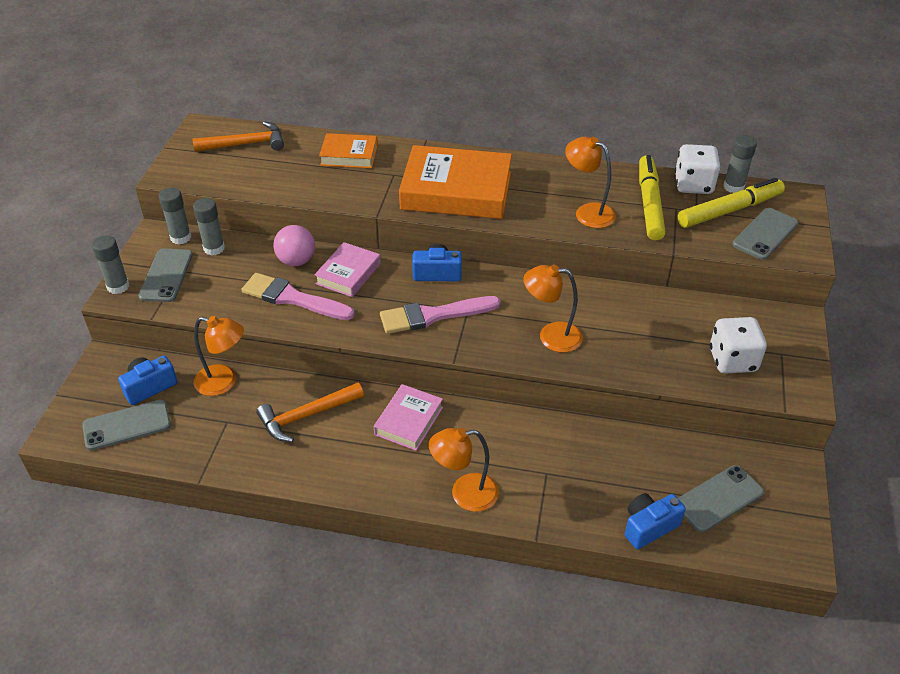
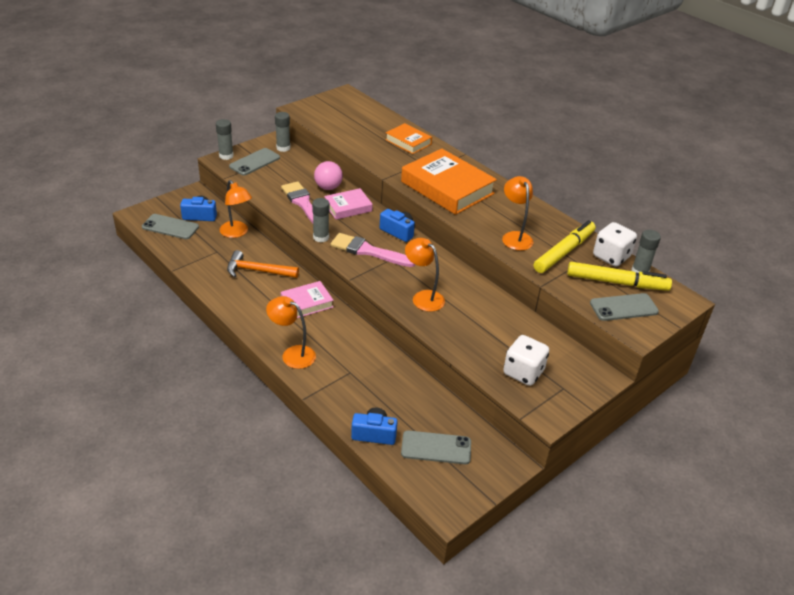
camera: 35 degrees right, 5 degrees down
orange hammer [193,121,284,152] -> none
grey glue stick [193,198,225,255] -> grey glue stick moved to [312,198,329,242]

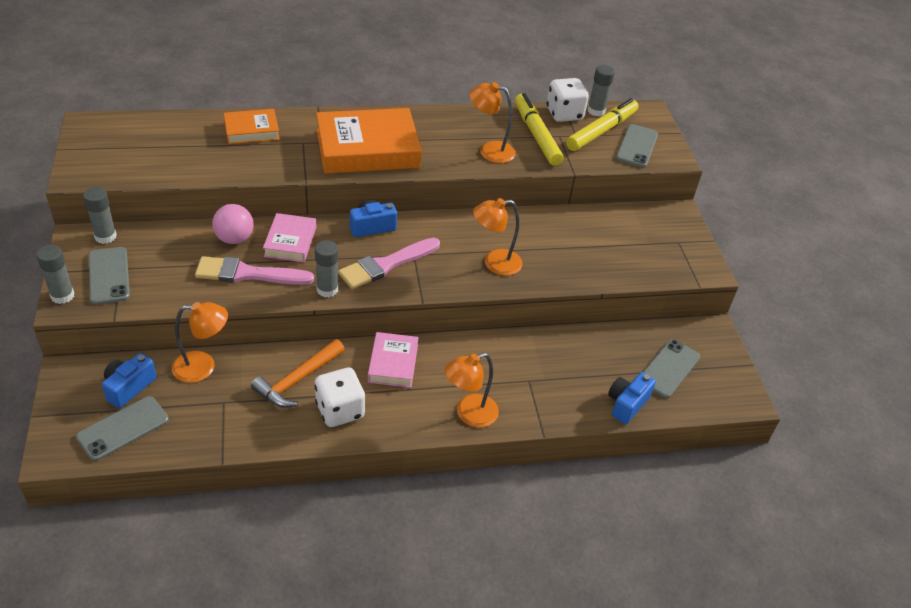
camera: 60 degrees left, 5 degrees up
white dice [503,335,549,386] -> white dice moved to [314,367,365,427]

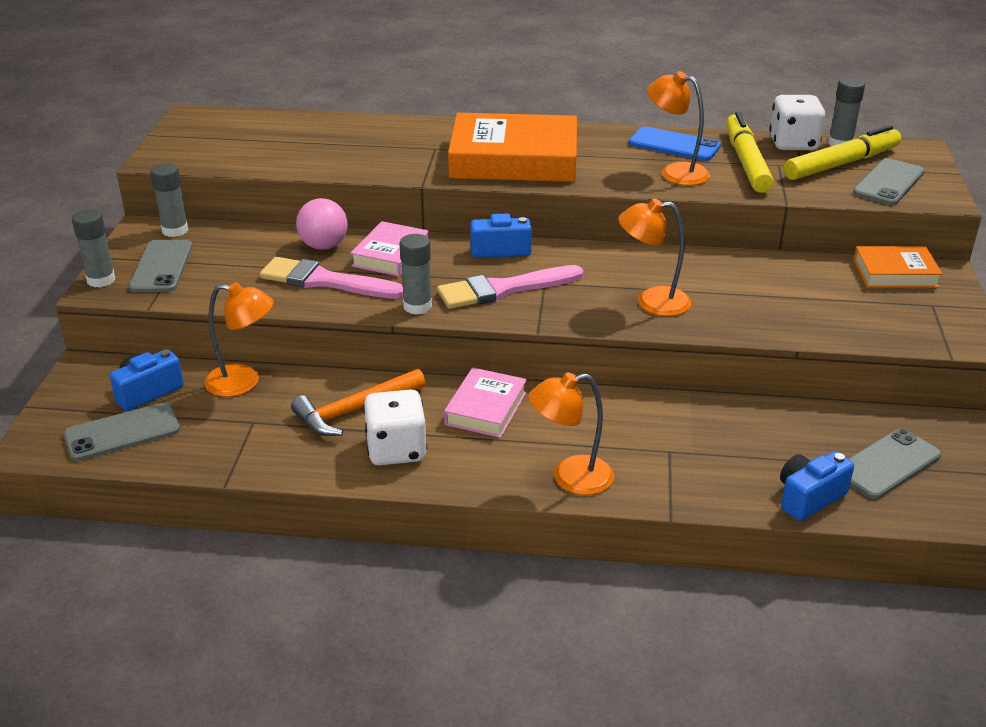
camera: 20 degrees right, 10 degrees down
orange book [223,109,280,145] -> orange book moved to [853,246,943,288]
none -> blue phone [629,126,721,161]

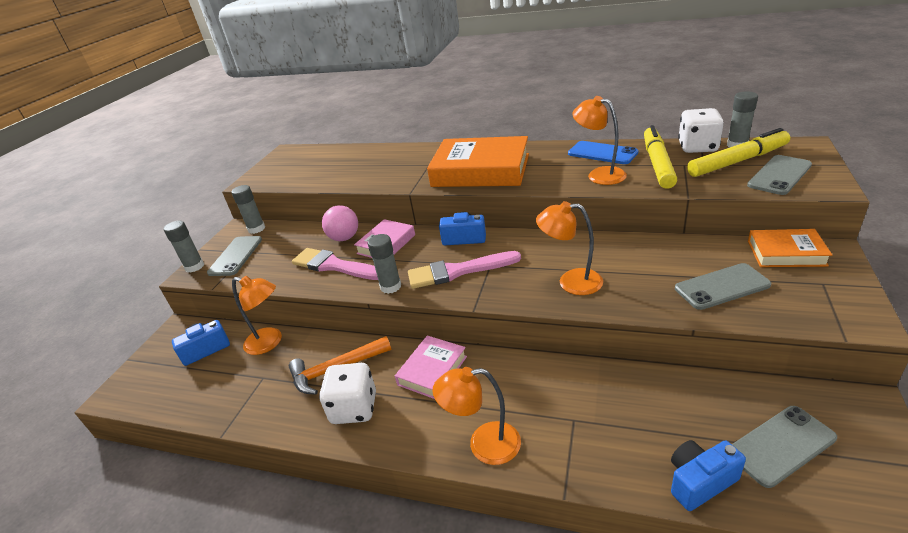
camera: 15 degrees right, 0 degrees up
grey phone [64,402,180,461] -> grey phone moved to [675,263,771,310]

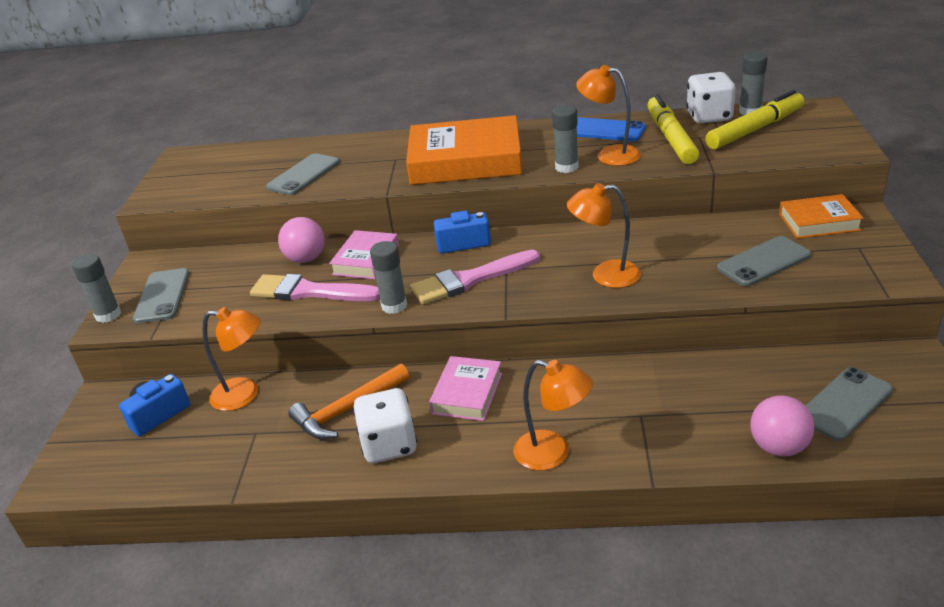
camera: 15 degrees left, 0 degrees up
grey glue stick [231,185,265,234] -> grey glue stick moved to [552,105,579,173]
orange lamp [432,367,521,465] -> orange lamp turned 135 degrees counterclockwise [514,360,593,471]
blue camera [671,440,746,511] -> pink ball [750,396,815,456]
grey phone [747,155,812,195] -> grey phone moved to [266,153,340,195]

